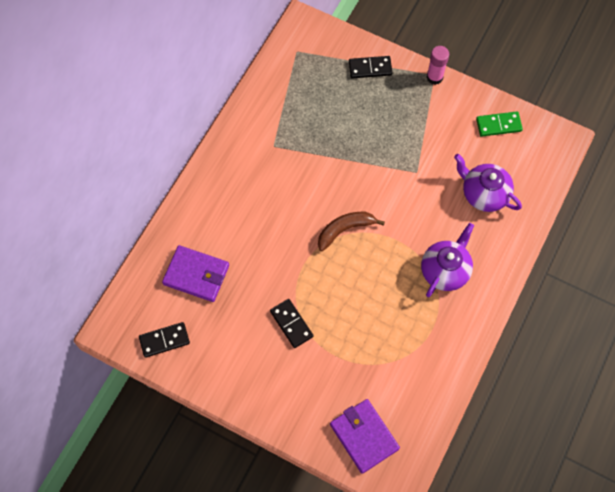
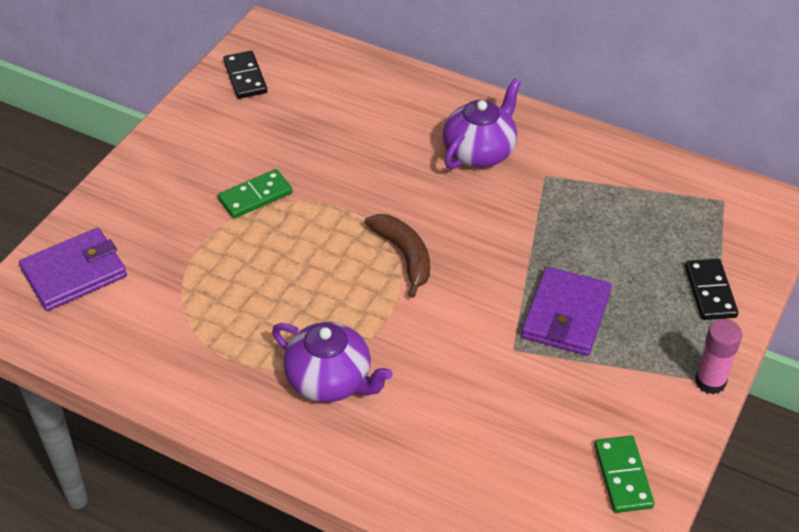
camera: 90 degrees right, 20 degrees down
purple wallet [162,245,229,302] -> purple wallet moved to [521,267,612,356]
black domino [270,299,313,348] -> green domino [218,169,293,218]
purple teapot [454,154,522,212] -> purple teapot moved to [443,78,521,169]

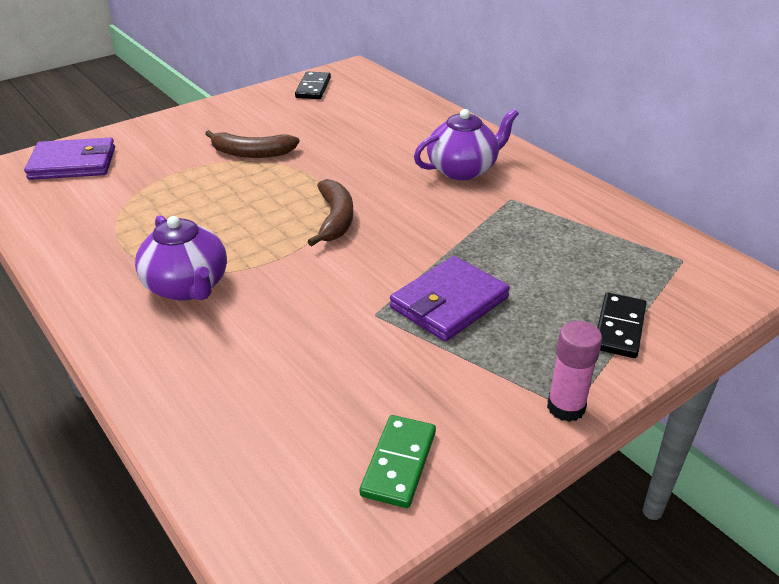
camera: 25 degrees right, 10 degrees down
green domino [218,169,293,218] -> brown banana [205,130,300,158]

